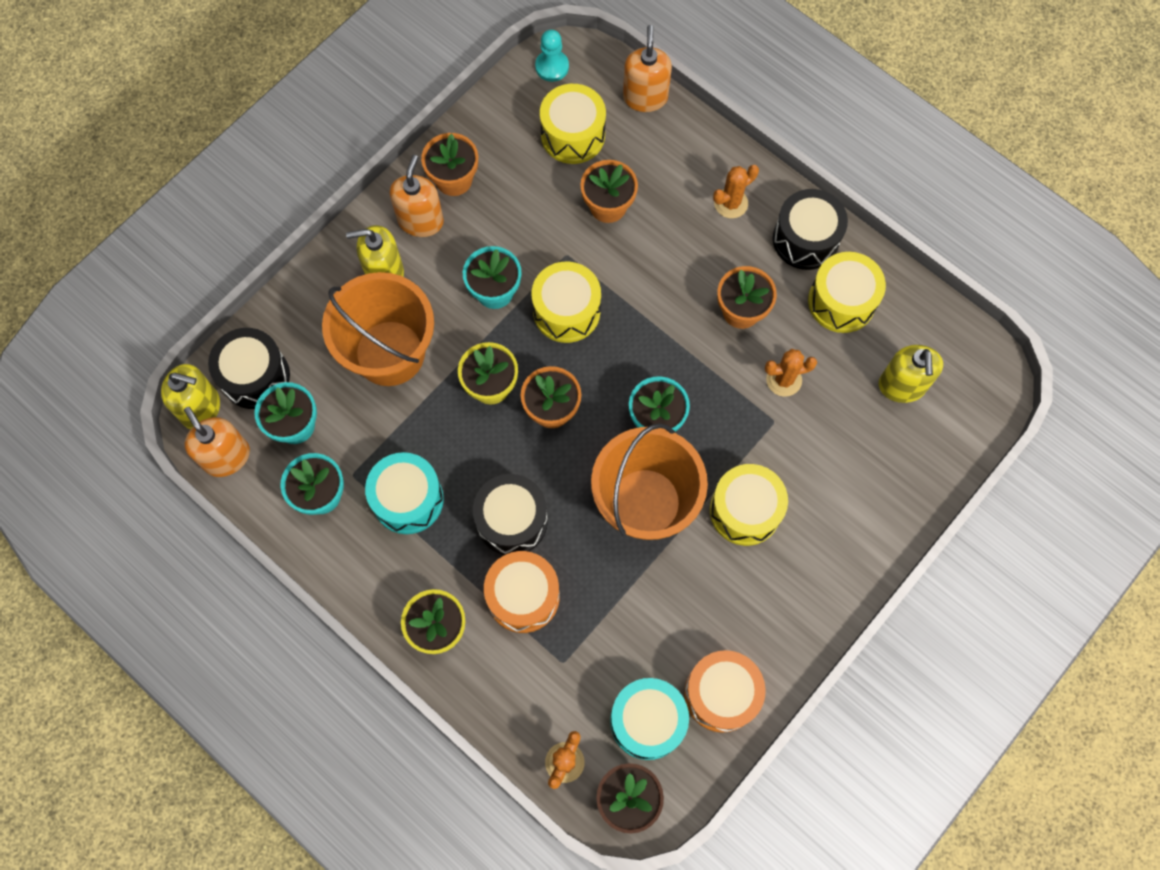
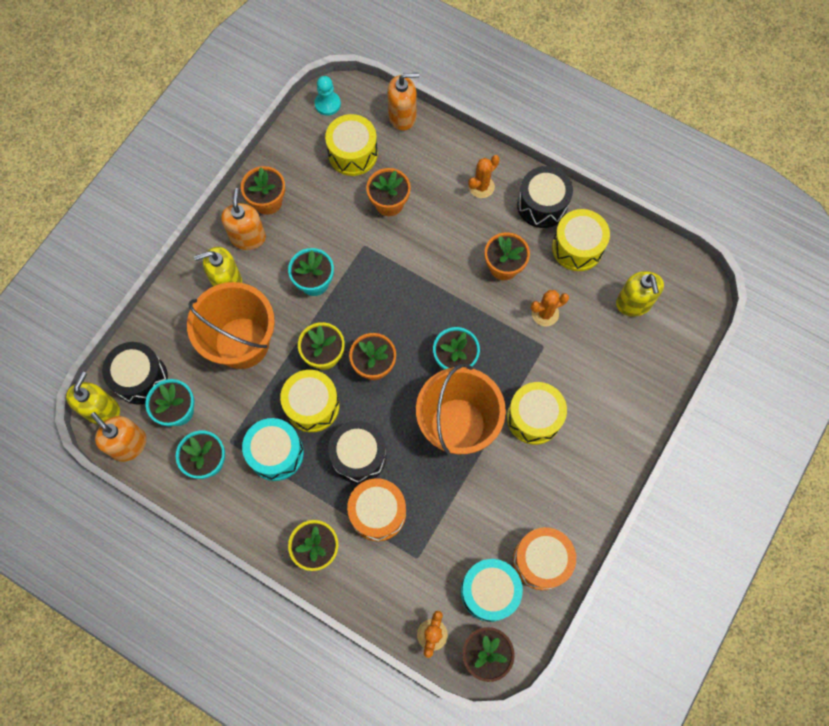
camera: 10 degrees left, 0 degrees up
yellow soap dispenser [161,364,220,430] -> yellow soap dispenser turned 75 degrees counterclockwise [66,372,120,425]
yellow drum [531,261,601,343] -> yellow drum moved to [280,370,339,432]
orange soap dispenser [623,25,672,112] -> orange soap dispenser turned 90 degrees clockwise [387,73,419,130]

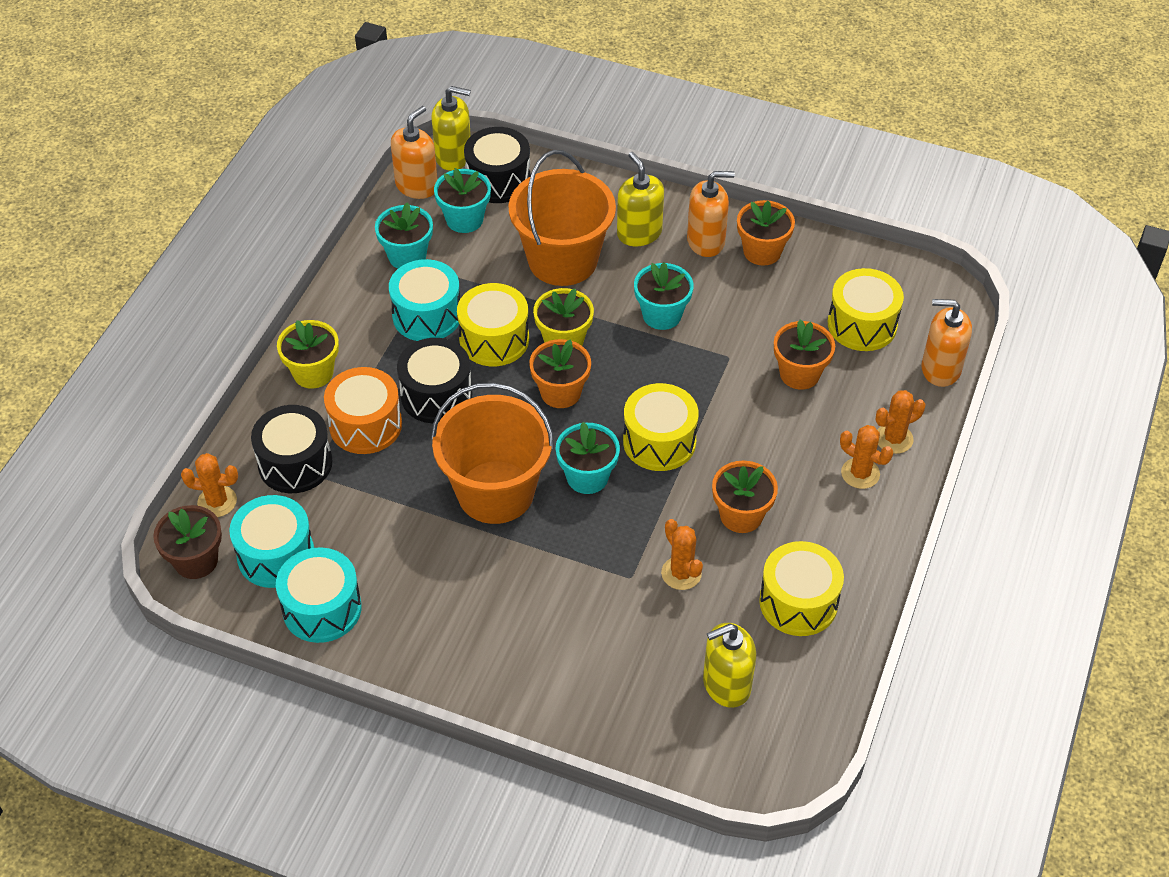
camera: 80 degrees right, 20 degrees down
turquoise pawn [315,76,341,116] -> none
orange soap dispenser [387,73,419,130] -> orange soap dispenser turned 120 degrees clockwise [922,299,972,387]
yellow drum [507,382,567,445] -> yellow drum moved to [623,383,699,471]
orange drum [513,527,576,590] -> turquoise drum [276,547,362,643]
black drum [517,166,573,228] -> black drum moved to [251,405,333,493]
none -> orange cactus [876,390,926,454]

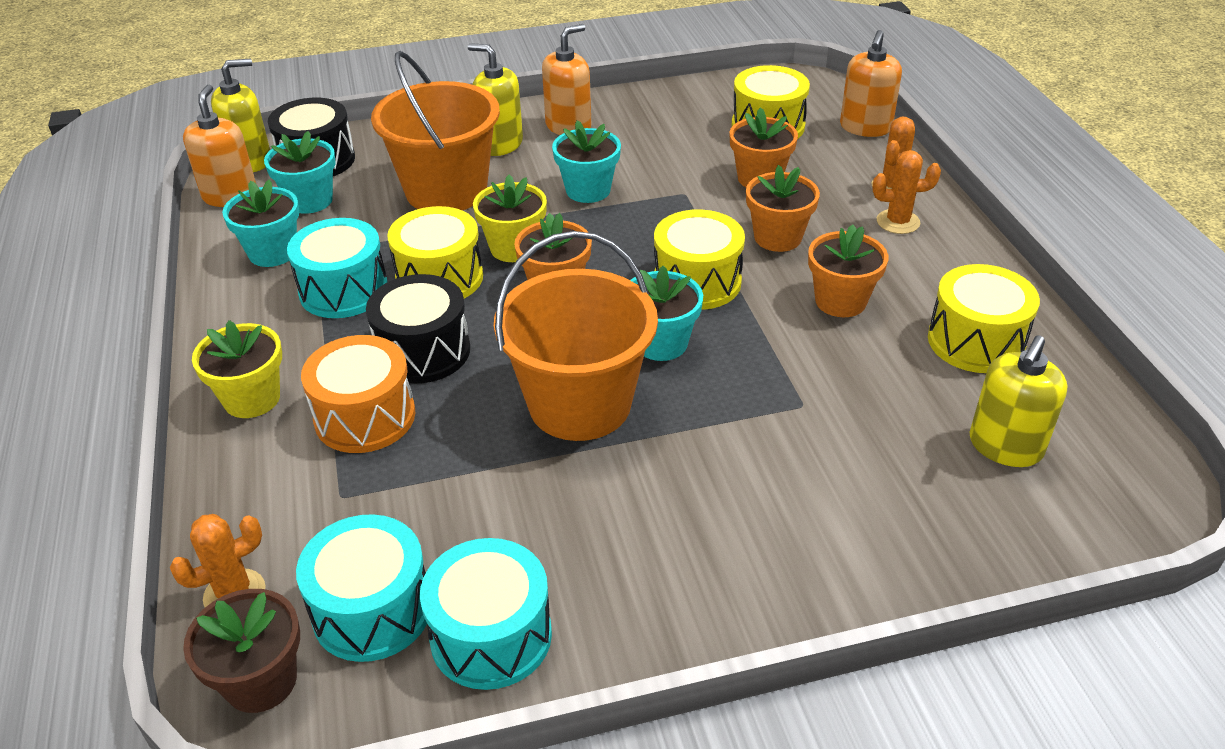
camera: 35 degrees left, 10 degrees down
black drum [251,405,333,493] -> none
orange cactus [661,519,703,590] -> none
orange flower pot [737,200,795,266] -> orange flower pot moved to [746,165,820,252]
orange soap dispenser [922,299,972,387] -> orange soap dispenser turned 45 degrees counterclockwise [840,30,902,137]

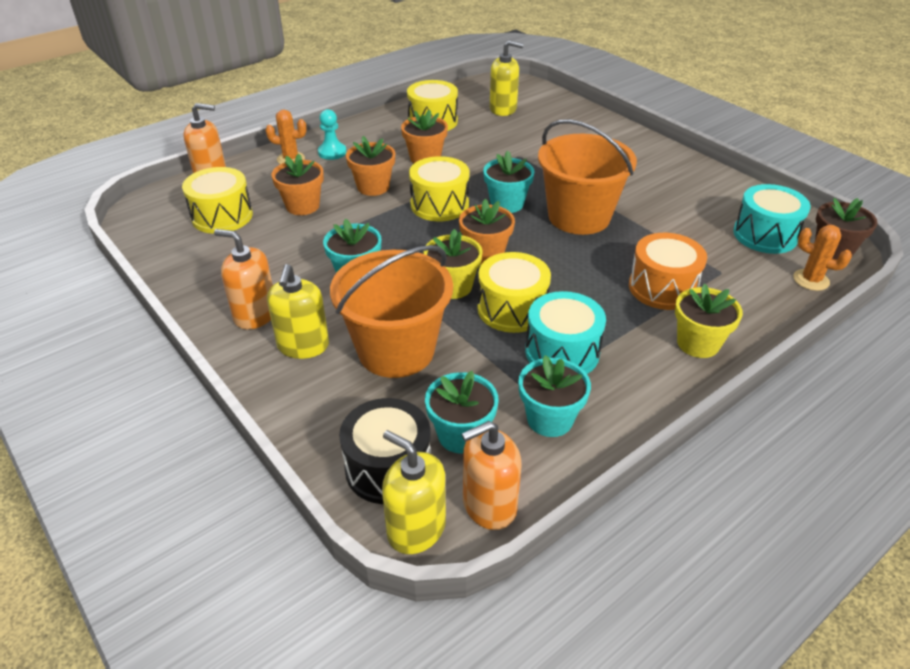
camera: 115 degrees left, 0 degrees up
black drum [366,274,470,383] -> none
turquoise drum [420,538,552,690] -> none
orange cactus [872,150,941,234] -> turquoise pawn [318,109,347,160]

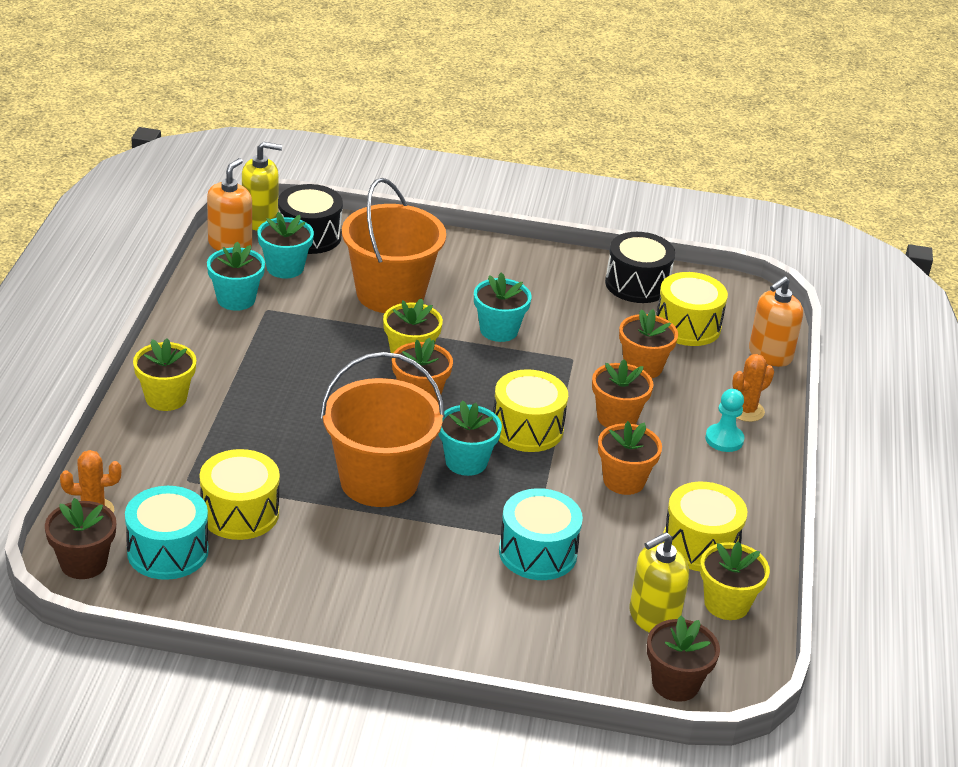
camera: 135 degrees right, 5 degrees down
orange soap dispenser [214,229,273,330] -> none
yellow soap dispenser [267,264,329,359] -> none
yellow drum [478,252,551,333] -> yellow drum moved to [200,449,280,540]
turquoise drum [525,291,606,374] -> turquoise drum moved to [499,488,583,580]
orange drum [629,233,707,310] -> none
none -> black drum [605,232,675,303]
none -> brown flower pot [647,616,720,702]
none -> yellow flower pot [700,542,770,620]

